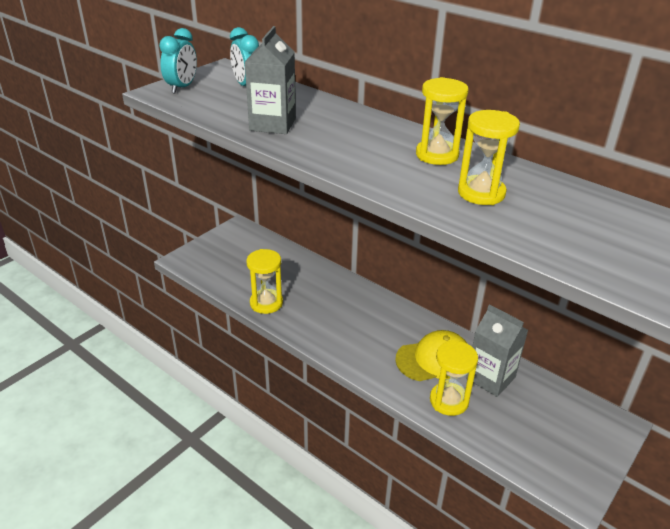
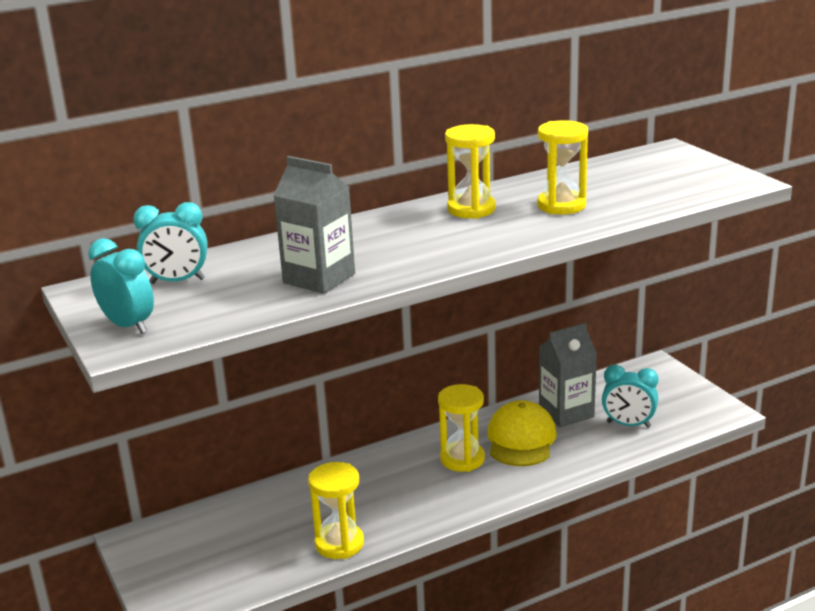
camera: 65 degrees left, 10 degrees down
yellow hourglass [430,340,478,416] -> yellow hourglass moved to [438,384,485,472]
none -> turquoise clock [602,365,658,428]

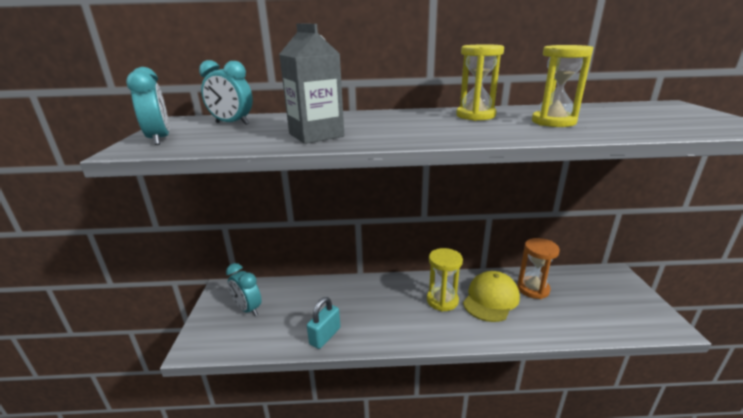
camera: 25 degrees right, 0 degrees up
yellow hourglass [308,462,364,559] -> turquoise padlock [307,297,341,349]
grey carton [539,323,597,428] -> orange hourglass [517,238,560,299]
turquoise clock [602,365,658,428] -> turquoise clock moved to [226,263,262,316]

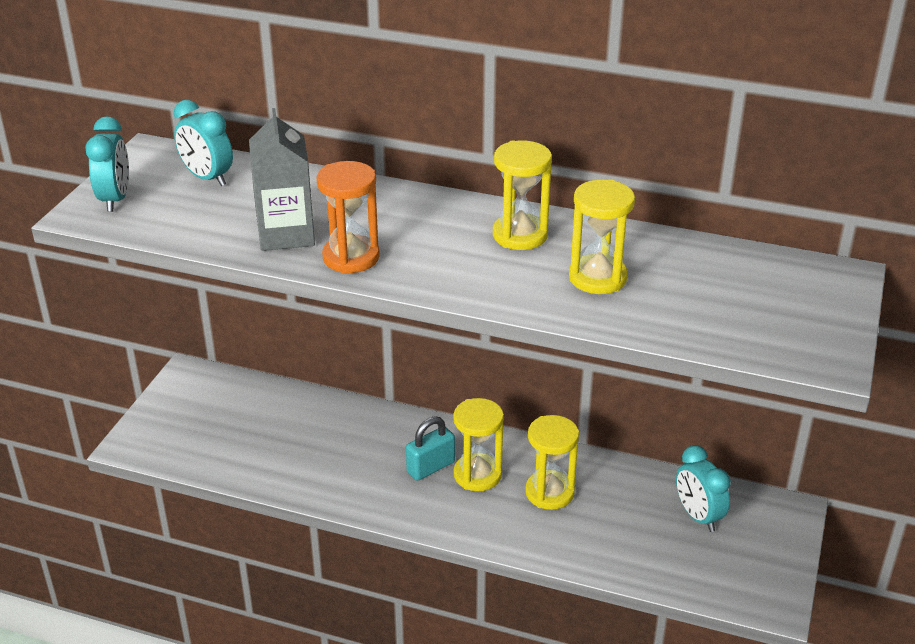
camera: 20 degrees right, 10 degrees up
turquoise clock [226,263,262,316] -> turquoise clock moved to [676,445,731,532]
turquoise padlock [307,297,341,349] -> turquoise padlock moved to [406,416,455,481]
yellow cap [463,271,520,322] -> yellow hourglass [525,415,579,510]
orange hourglass [517,238,560,299] -> orange hourglass moved to [316,161,380,274]

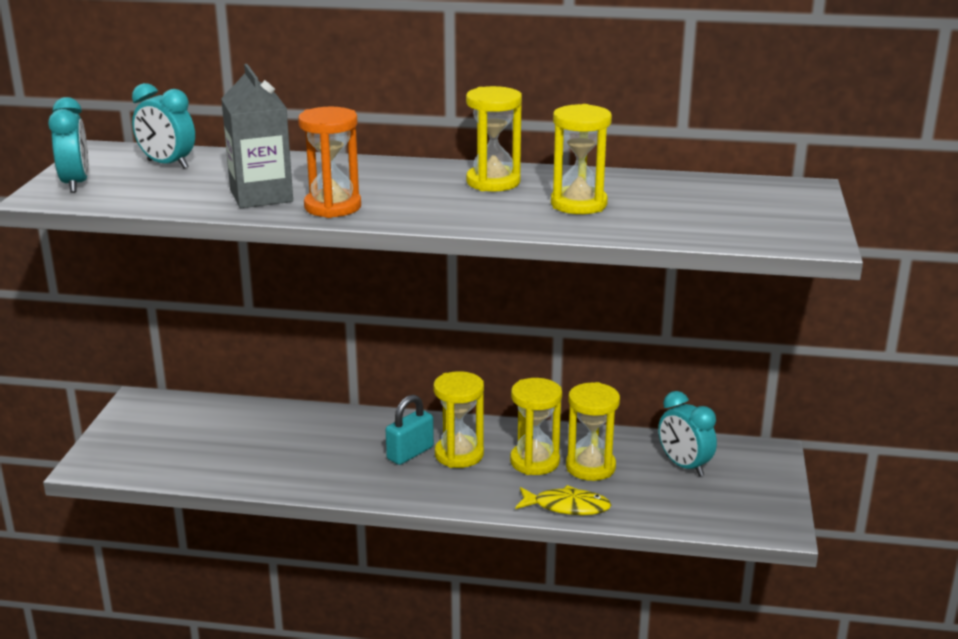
camera: 10 degrees left, 10 degrees down
none -> yellow fish [515,485,611,515]
none -> yellow hourglass [566,382,620,481]

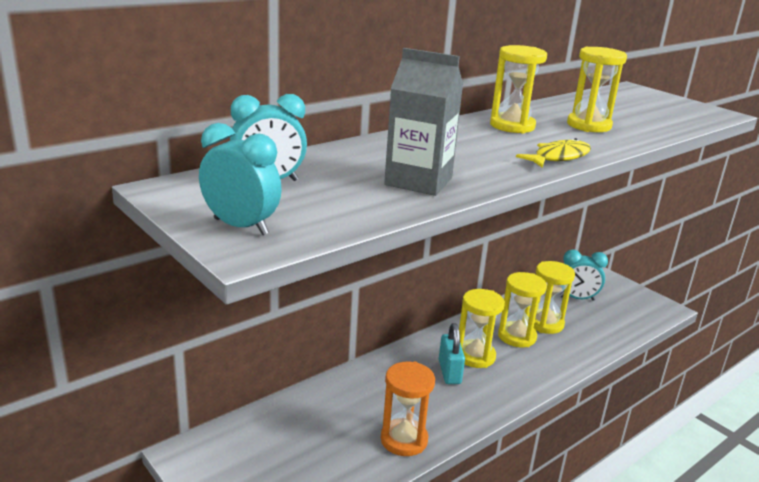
camera: 50 degrees left, 0 degrees up
orange hourglass [298,107,361,218] -> orange hourglass moved to [381,361,435,456]
yellow fish [515,485,611,515] -> yellow fish moved to [516,138,591,168]

